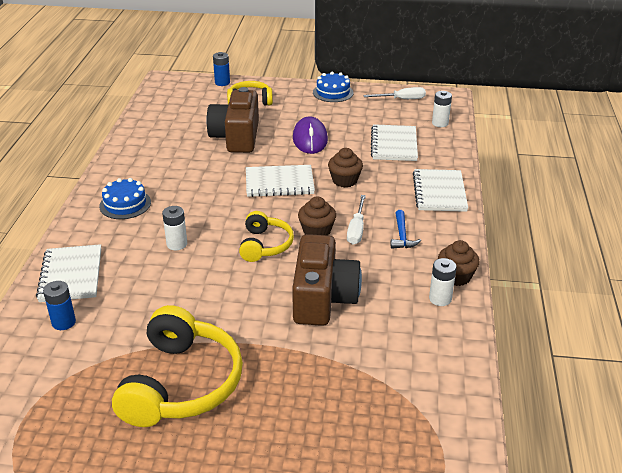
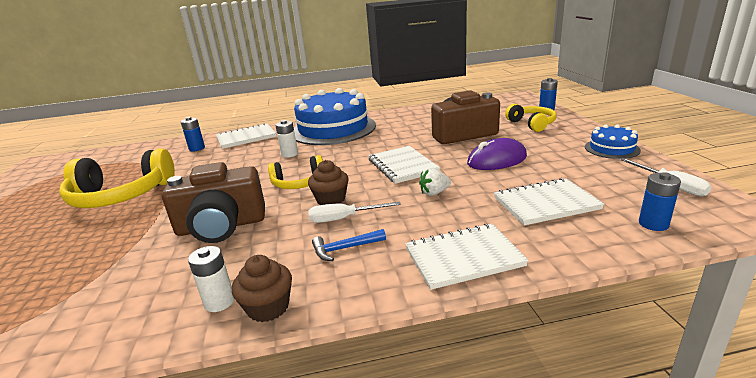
camera: 75 degrees right, 10 degrees down
blue cake [99,178,151,219] -> blue cake [294,88,376,145], size x2.20
brown cupcake [328,148,363,188] -> white strawberry [419,168,451,196]
white battery [432,91,452,127] -> blue battery [639,172,681,231]

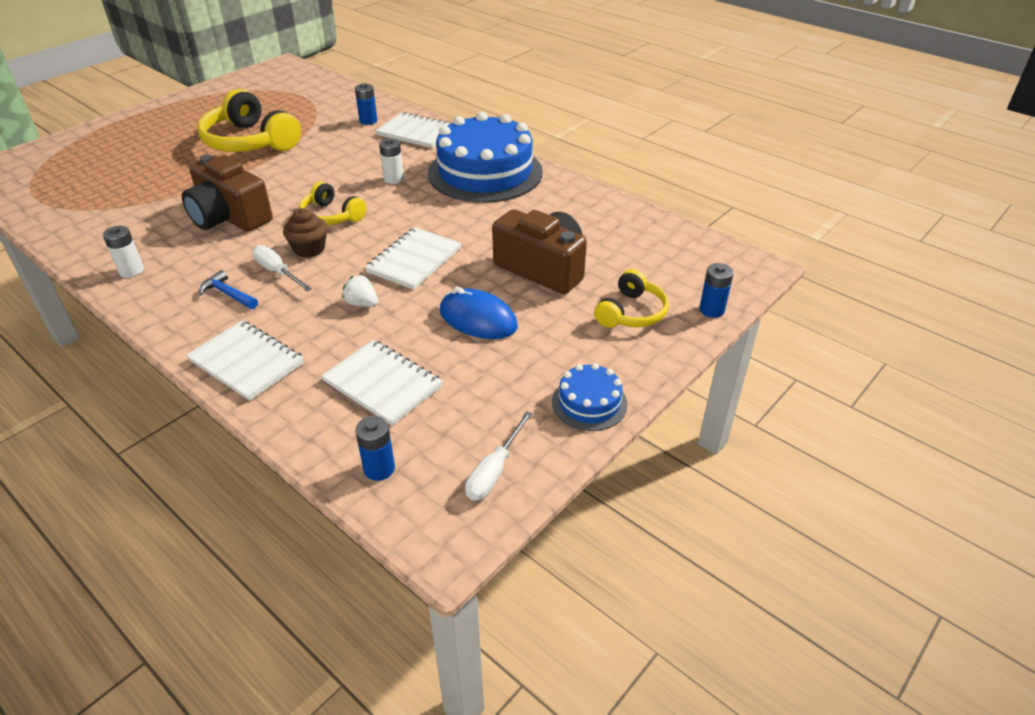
camera: 50 degrees right, 15 degrees up
brown cupcake [232,255,292,322] -> none
purple mouse [467,138,527,170] -> blue mouse [440,286,518,339]

